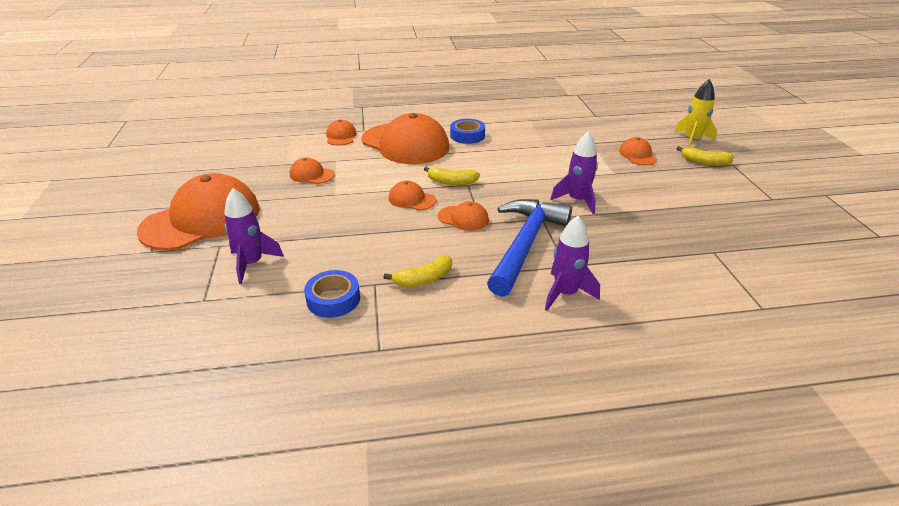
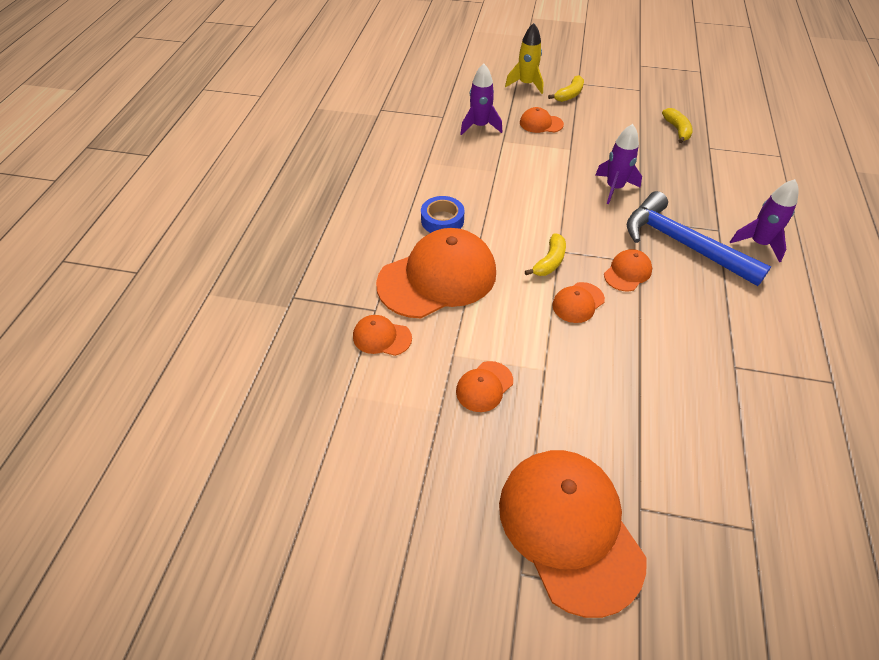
camera: 70 degrees left, 15 degrees up
purple rocket [224,188,284,284] -> purple rocket moved to [460,63,502,135]
blue tape [304,270,360,318] -> none
yellow banana [384,255,452,287] -> yellow banana moved to [662,108,693,143]

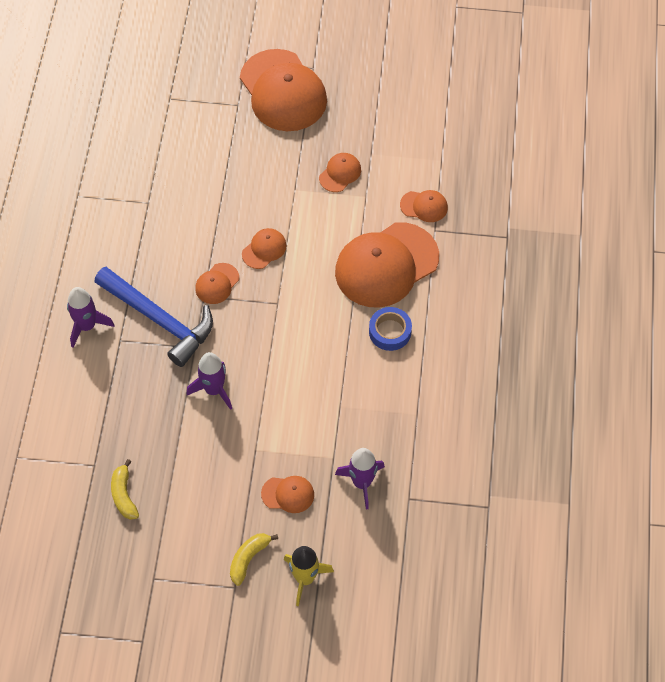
camera: 175 degrees right, 10 degrees up
yellow banana [525,233,566,276] -> none

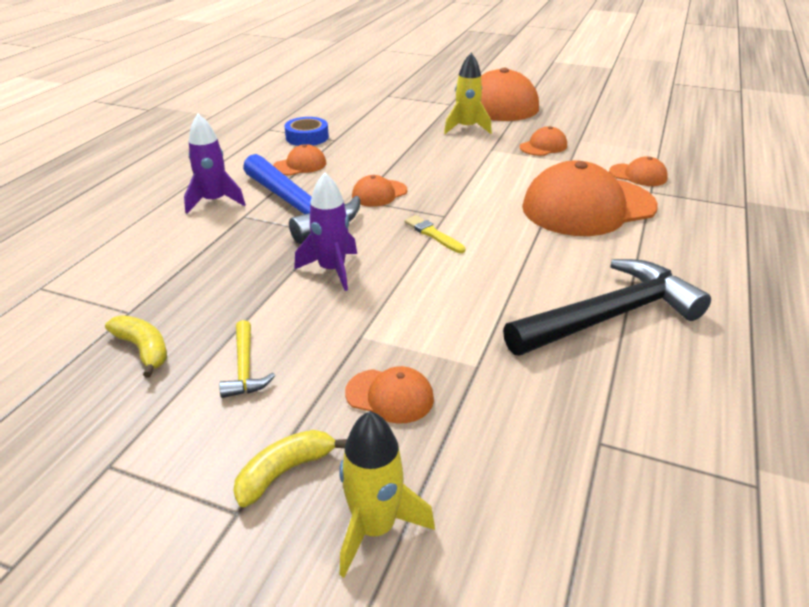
camera: 15 degrees right, 25 degrees down
yellow banana [111,459,139,520] -> yellow banana turned 135 degrees clockwise [105,315,167,378]
orange cap [242,228,287,269] -> orange cap moved to [273,144,326,175]
purple rocket [335,448,385,510] -> none
blue tape [369,307,412,351] -> blue tape moved to [284,117,329,146]
none -> yellow hammer [219,320,275,398]
none -> yellow brush [405,215,466,253]
none -> yellow rocket [444,53,492,134]
none -> black hammer [503,259,711,355]

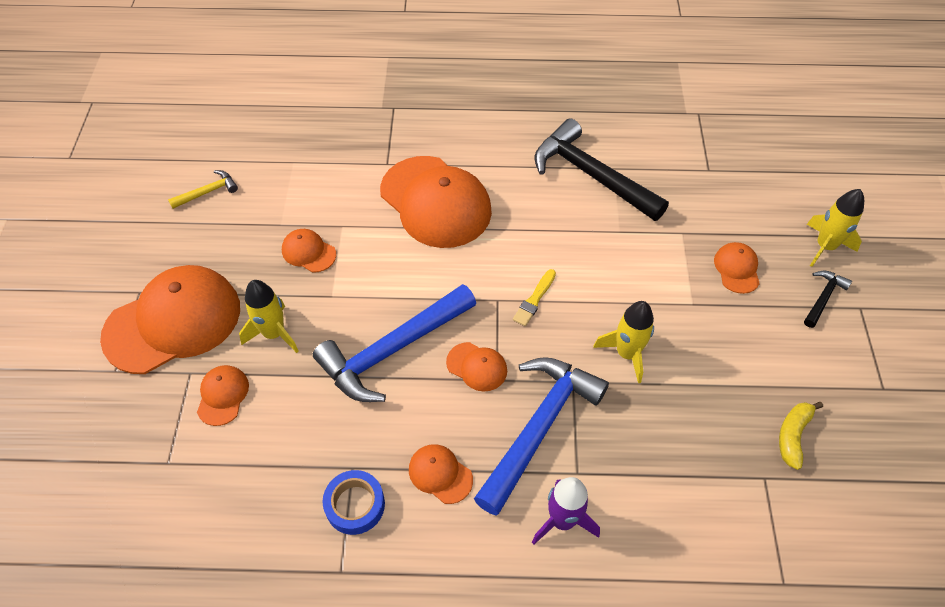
camera: 110 degrees left, 20 degrees up
yellow hammer [219,320,275,398] -> yellow hammer moved to [168,170,238,209]
yellow banana [233,430,347,507] -> black hammer [804,270,852,328]
purple rocket [294,172,357,291] -> yellow rocket [593,301,654,383]
orange cap [609,156,668,186] -> orange cap moved to [197,365,249,426]
none -> blue hammer [313,284,476,402]

